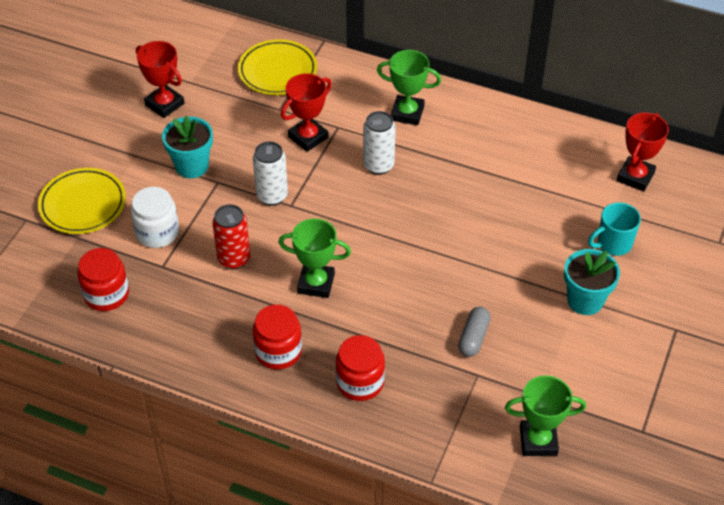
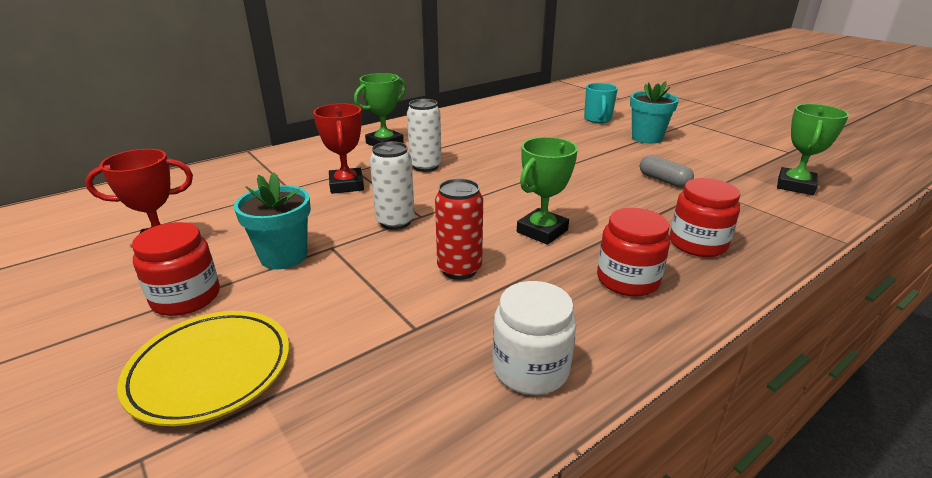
camera: 60 degrees left, 20 degrees down
red jar [78,248,129,311] -> red jar moved to [132,222,220,316]
white jar [131,187,179,248] -> white jar moved to [493,281,576,395]
yellow plate [238,39,317,95] -> none
red trophy [617,113,669,191] -> none

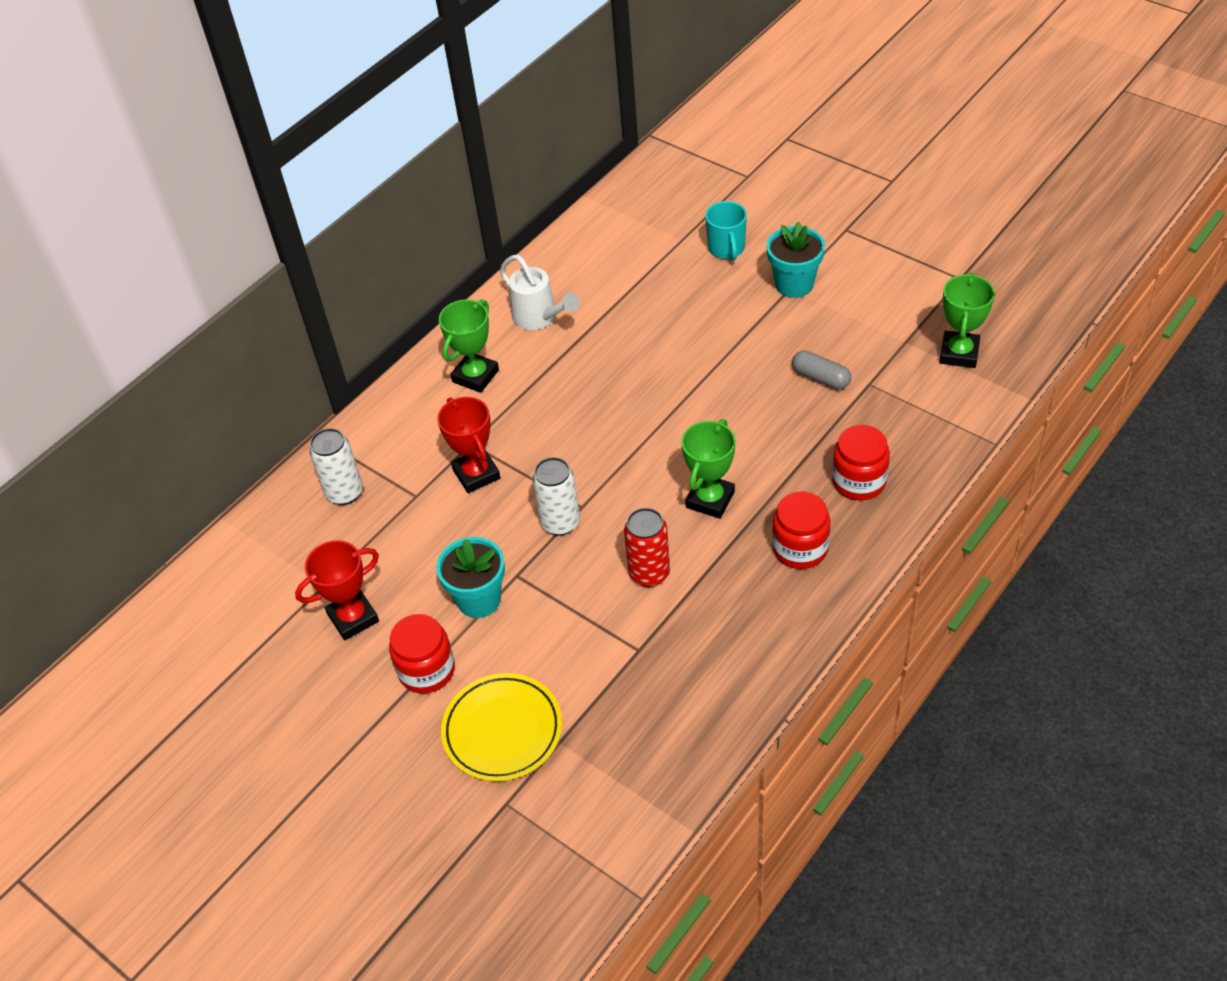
camera: 10 degrees left, 20 degrees up
white can [407,99,442,172] -> white can moved to [309,428,363,505]
white jar [493,281,576,395] -> none
none -> white watering can [500,255,580,330]

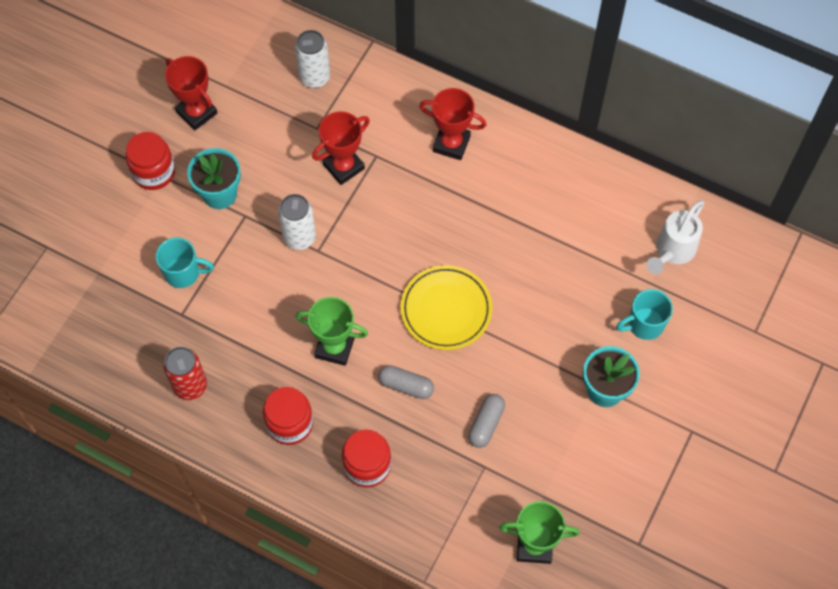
camera: 75 degrees right, 15 degrees up
green trophy [439,299,499,393] -> red trophy [419,88,486,160]
yellow plate [441,673,562,781] -> yellow plate moved to [400,265,492,350]
white watering can [500,255,580,330] -> white watering can moved to [646,200,704,274]
red can [624,508,670,587] -> red can moved to [163,347,207,400]
none -> turquoise mug [156,237,214,288]
none -> grey capsule [378,365,434,399]

